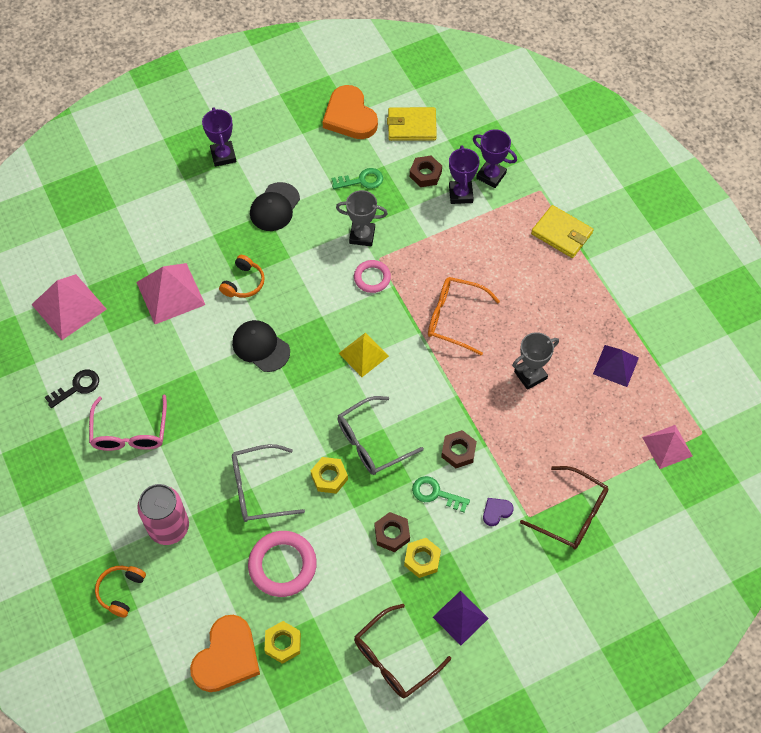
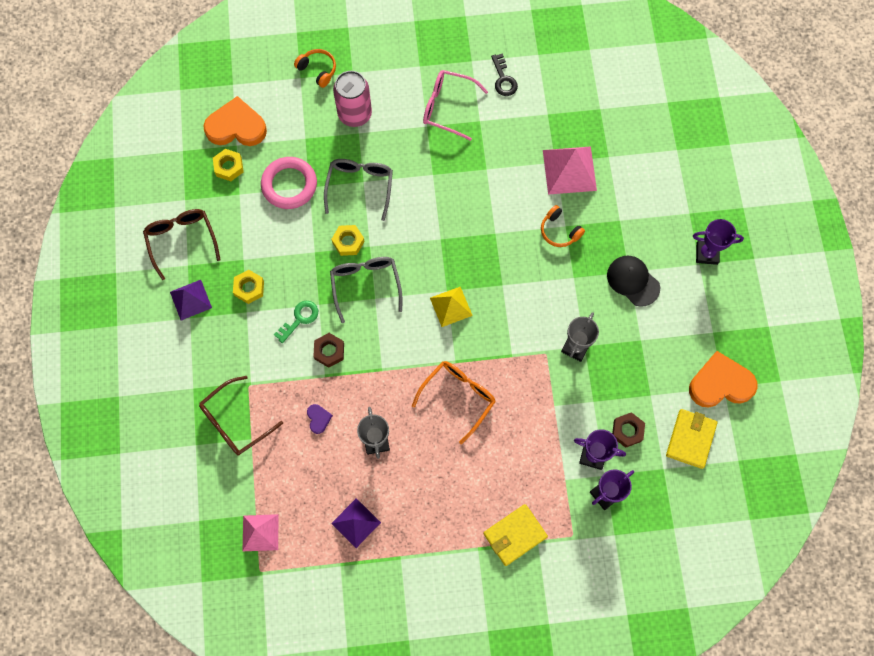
camera: 110 degrees right, 10 degrees up
pink pyramid [31,274,107,340] -> none
orange heart [190,615,260,692] -> orange heart turned 135 degrees clockwise [203,96,267,146]
black cap [232,320,290,372] -> none
green key [332,168,383,189] -> none
pink ring [354,260,391,293] -> none
brown nut [375,512,410,552] -> none
purple heart [483,498,514,526] -> purple heart moved to [307,404,333,434]

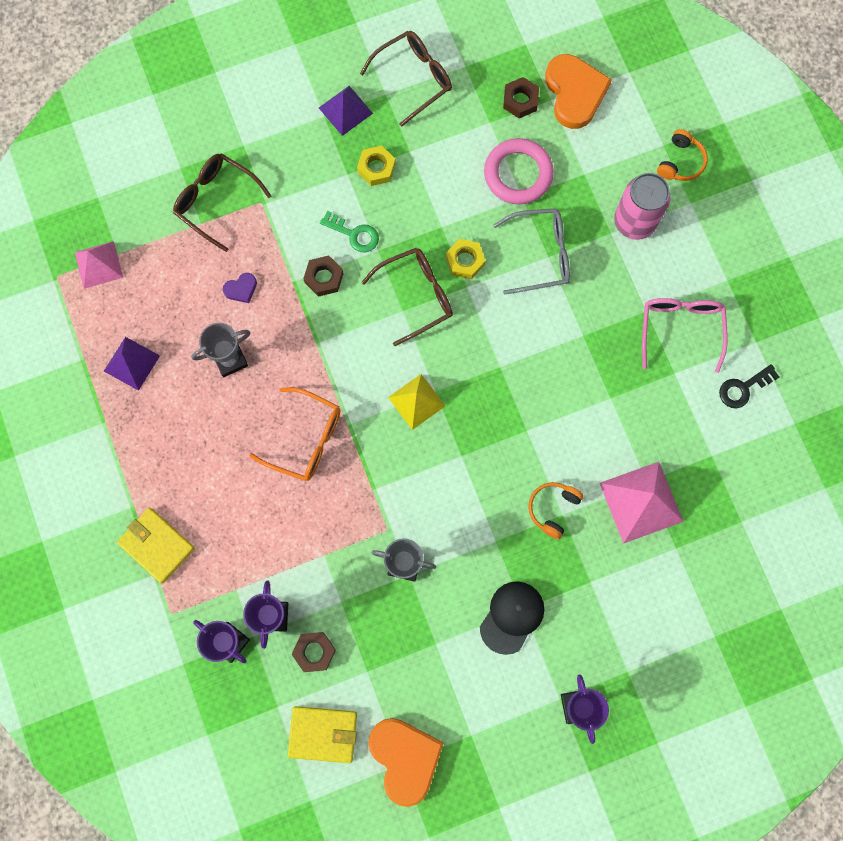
camera: 75 degrees right, 5 degrees up
yellow nut [213,149,244,181] -> brown nut [503,77,539,119]
grey glasses [330,257,402,323] -> brown glasses [361,248,453,346]

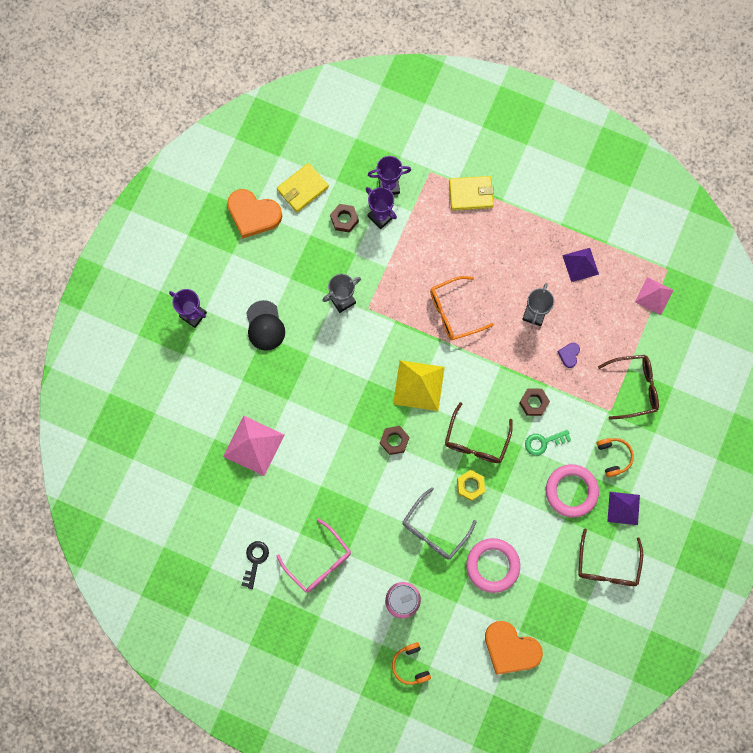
camera: 135 degrees right, 0 degrees up
yellow nut [357,146,396,186] -> pink ring [546,464,599,518]
yellow pyramid [388,374,445,430] -> yellow pyramid [393,360,445,411], size x1.53
brown nut [503,77,539,119] -> brown nut moved to [380,426,409,455]
orange headphones [528,482,584,539] -> orange headphones moved to [596,438,634,477]

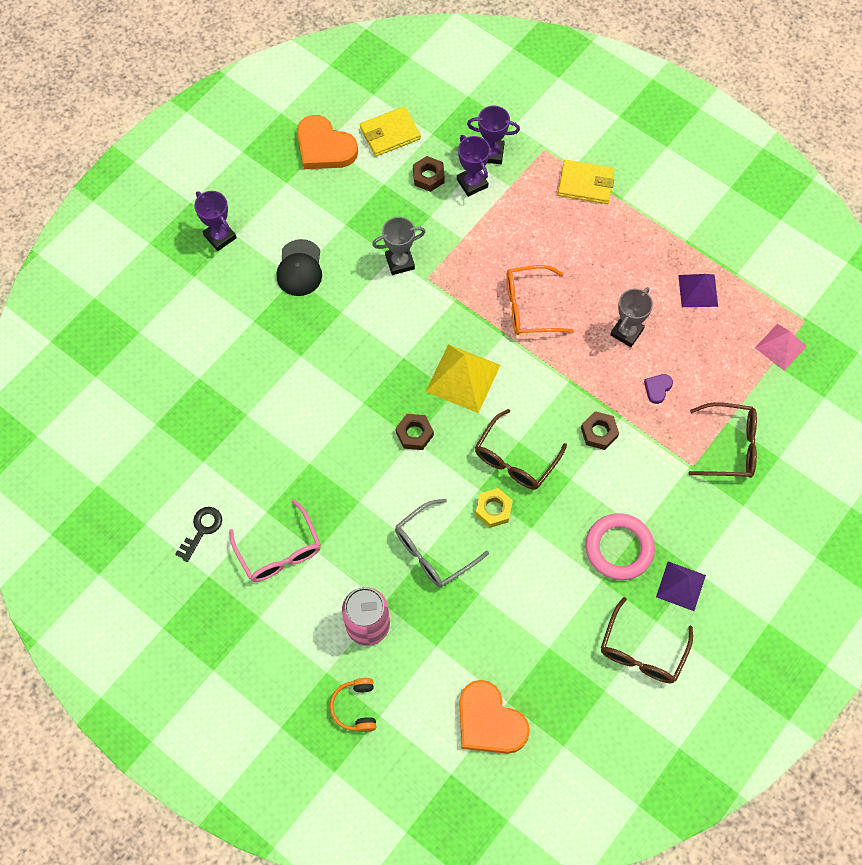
camera: 15 degrees right, 10 degrees down
pink pyramid [223,416,284,476] -> none
pink ring [466,538,520,593] -> none
green key [525,430,571,456] -> none
orange headphones [596,438,634,477] -> none

